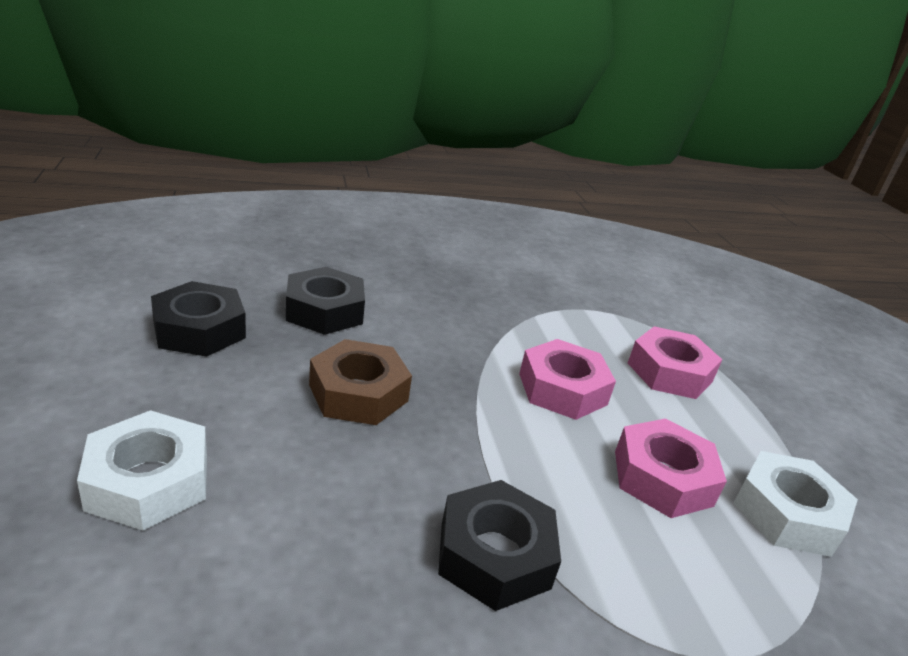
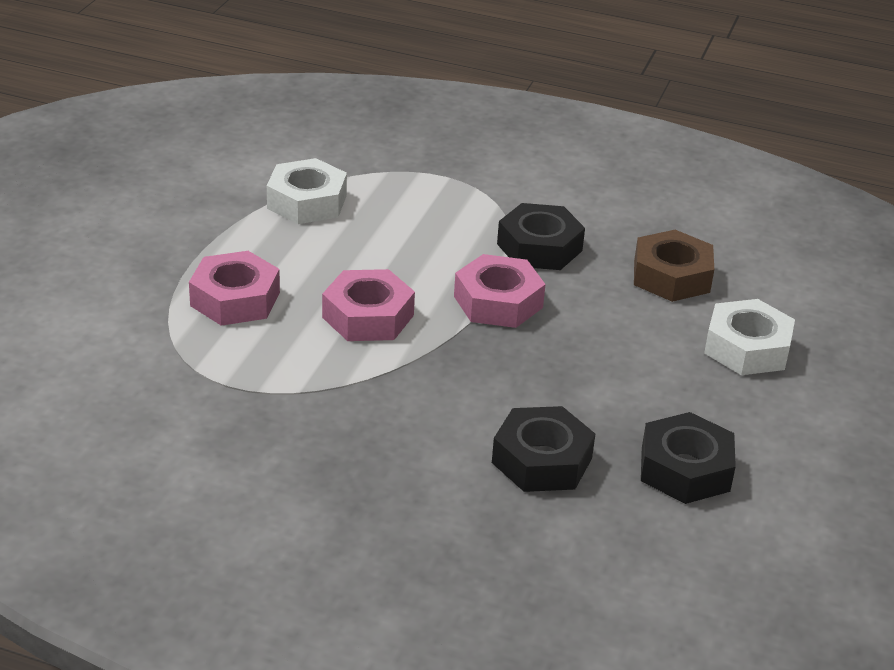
camera: 145 degrees left, 5 degrees up
brown nut [309,339,412,425] -> brown nut moved to [634,230,714,302]
pink nut [615,419,727,518] -> pink nut moved to [454,254,546,328]

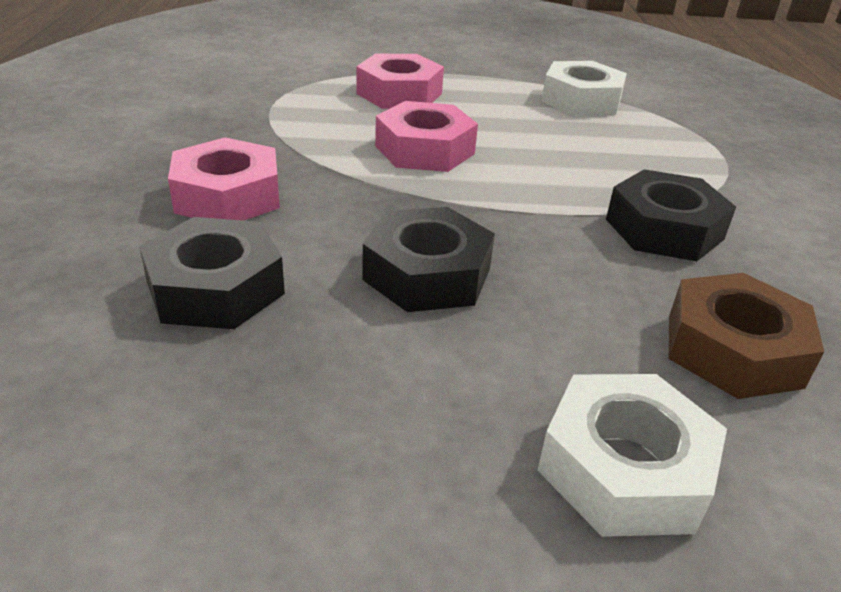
camera: 70 degrees right, 0 degrees up
pink nut [454,254,546,328] -> pink nut moved to [168,137,280,221]
black nut [641,412,736,504] -> black nut moved to [362,207,495,312]

